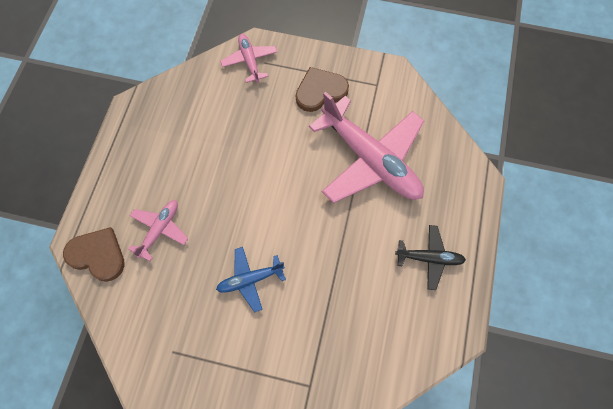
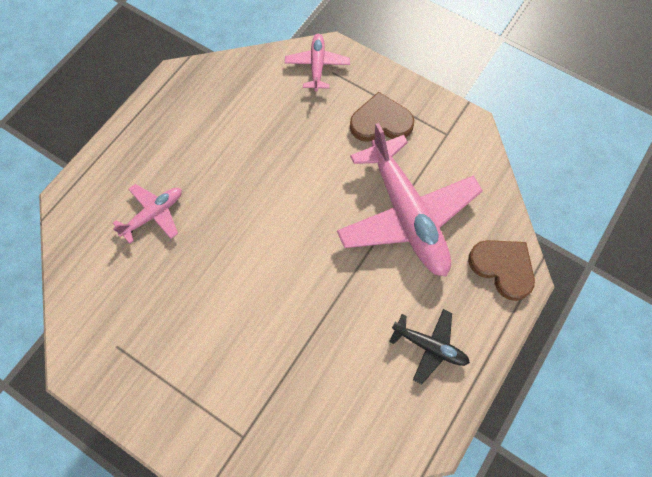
camera: 20 degrees right, 0 degrees up
brown heart [63,227,125,282] -> brown heart moved to [468,240,535,301]
blue plane [216,247,286,313] -> none

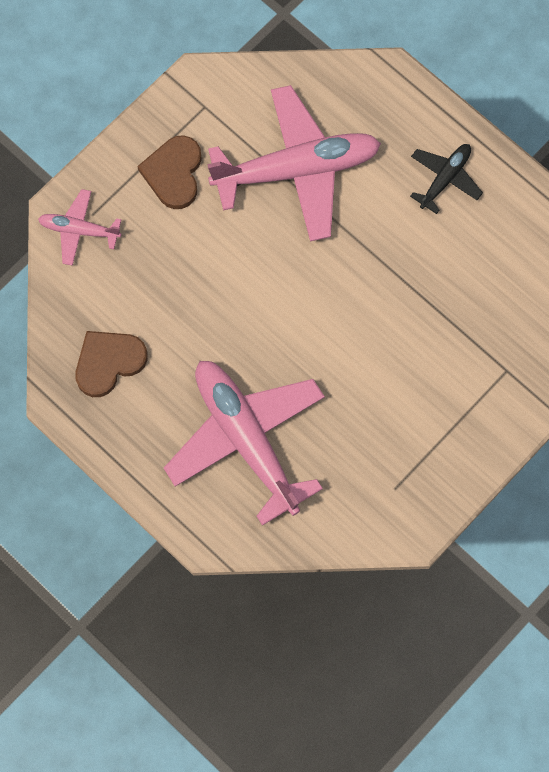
camera: 80 degrees left, 5 degrees up
pink plane [113,184,182,244] -> pink plane [164,361,325,526], size x2.08
brown heart [468,240,535,301] -> brown heart moved to [75,331,148,397]

